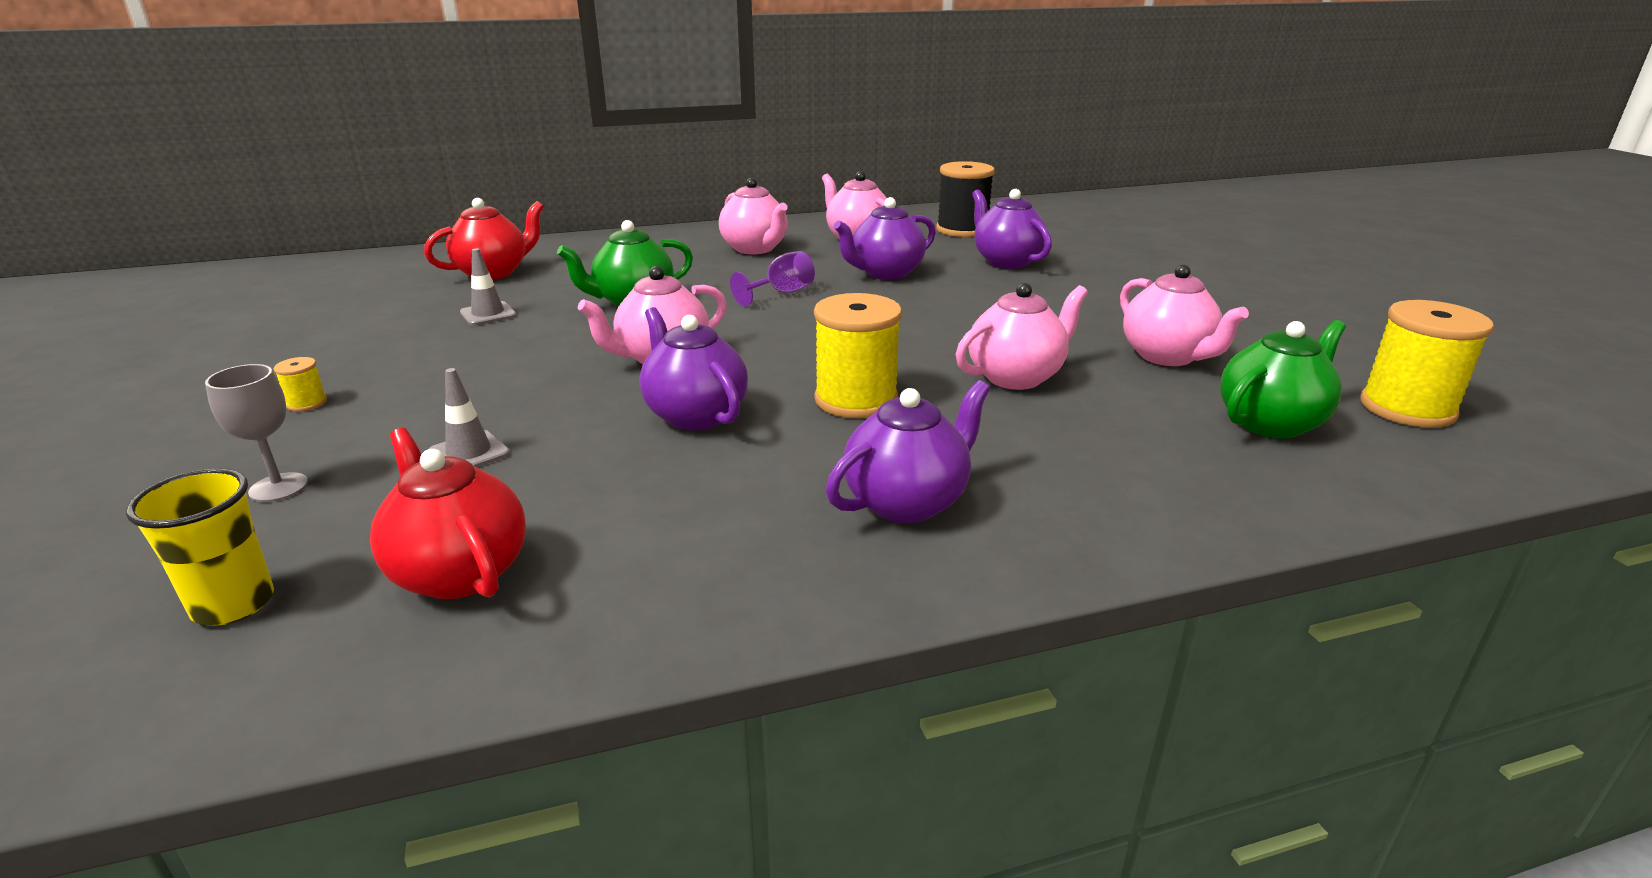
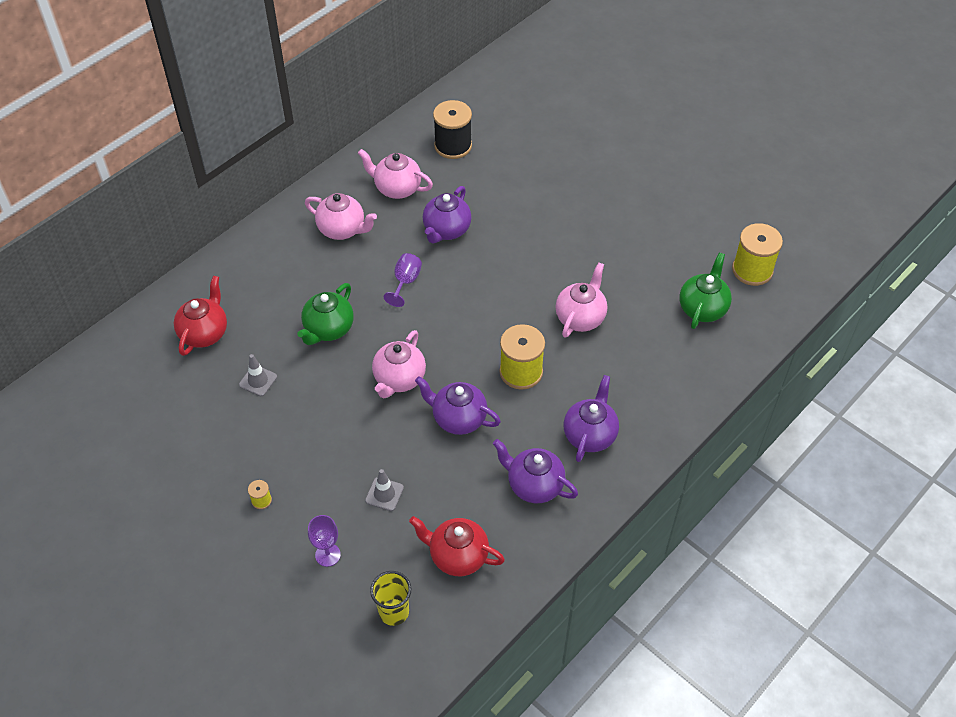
camera: 30 degrees left, 25 degrees up
grey goblet [205,364,308,502] -> purple goblet [308,515,341,567]
purple teapot [972,189,1052,269] -> purple teapot moved to [493,439,578,503]
pink teapot [1120,264,1249,366] -> none

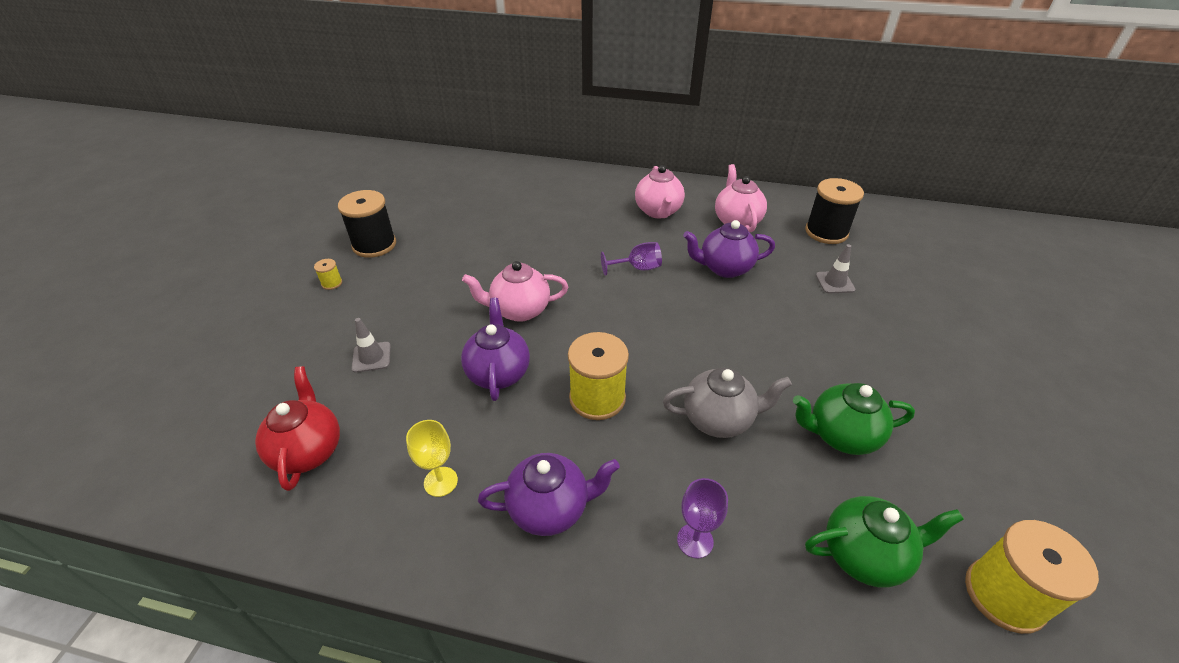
camera: 60 degrees right, 10 degrees down
red teapot [174,276,227,356] -> none
grey traffic cone [239,354,277,396] -> grey traffic cone moved to [816,244,855,293]
green teapot [297,283,354,345] -> green teapot moved to [793,383,915,455]
purple goblet [308,515,341,567] -> purple goblet moved to [677,478,728,558]
yellow cup [370,571,411,626] -> none
purple teapot [493,439,578,503] -> yellow goblet [406,420,458,497]
pink teapot [556,262,607,338] -> grey teapot [663,368,792,438]
none -> black spool [338,190,396,258]

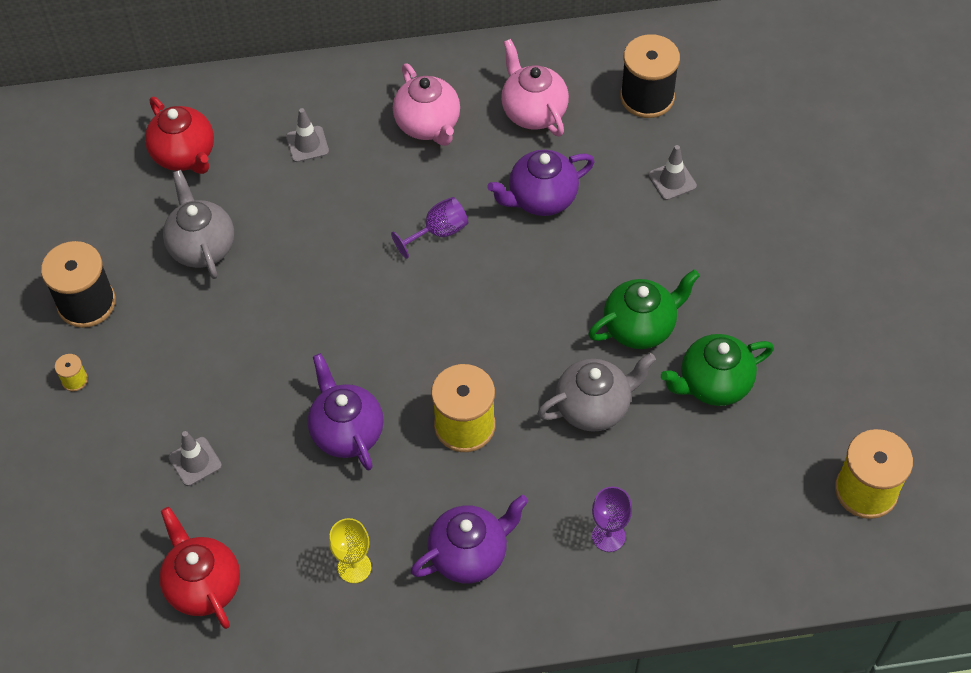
camera: 20 degrees left, 15 degrees up
pink teapot [462,261,568,322] -> none
green teapot [805,496,964,588] -> green teapot moved to [588,270,700,349]
none -> red teapot [145,97,214,174]
none -> grey teapot [163,170,234,279]
none -> grey traffic cone [286,108,329,162]

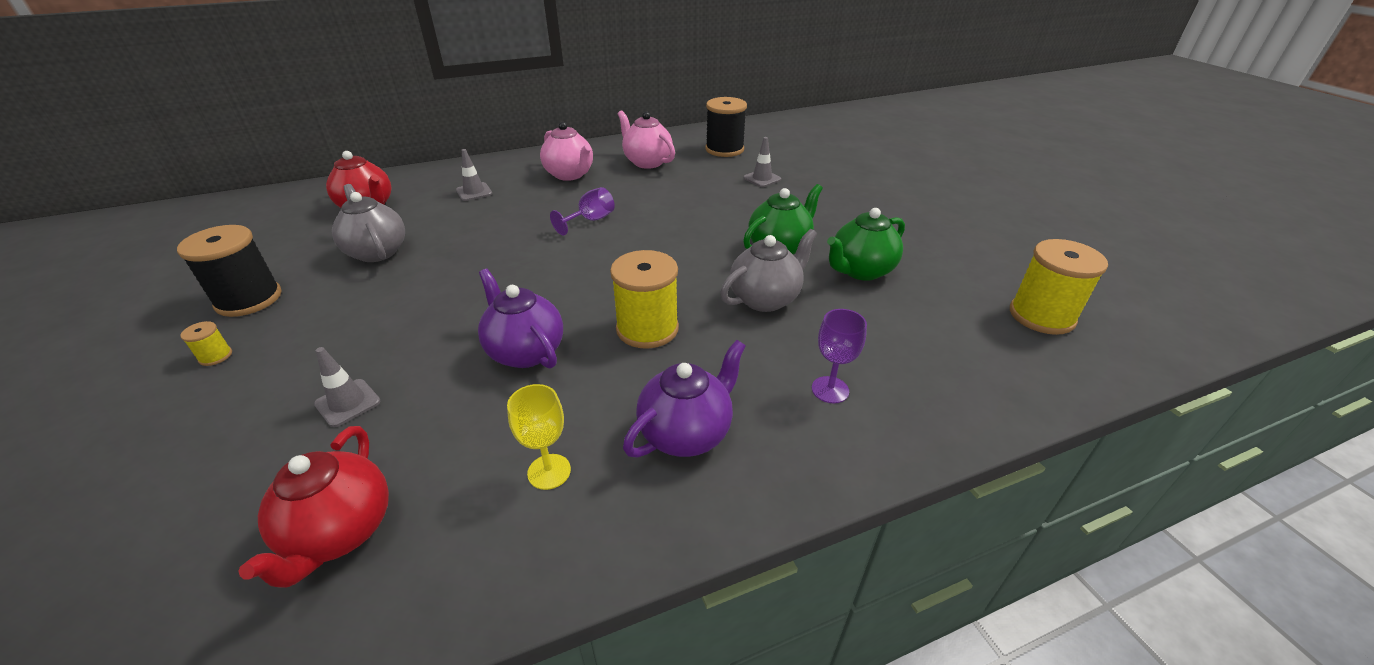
camera: 15 degrees left, 20 degrees down
red teapot [159,507,240,629] -> red teapot turned 135 degrees counterclockwise [238,426,389,588]
purple teapot [487,150,595,216] -> none

